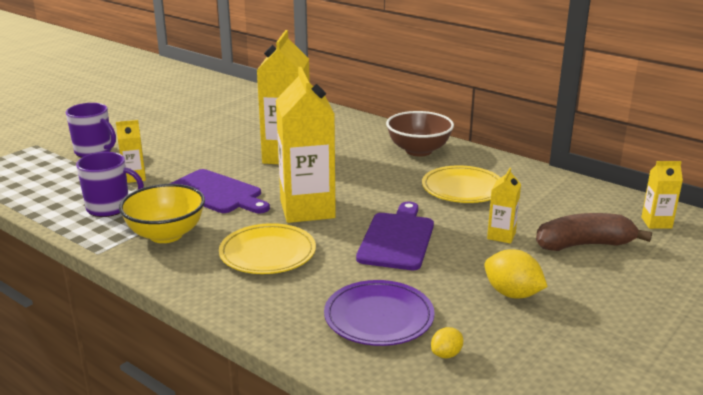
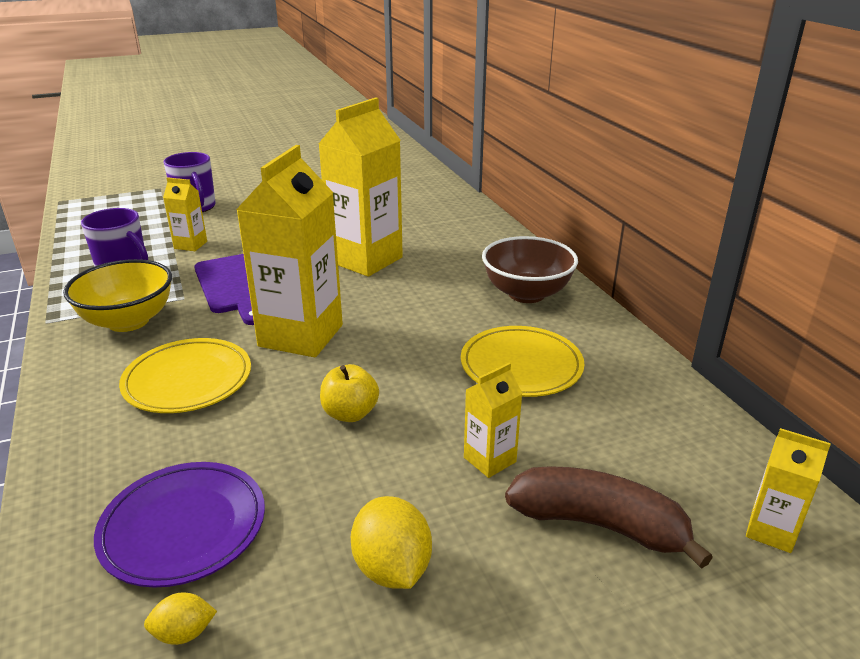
camera: 30 degrees right, 5 degrees up
purple cutting board [356,202,434,270] -> yellow apple [320,364,379,422]

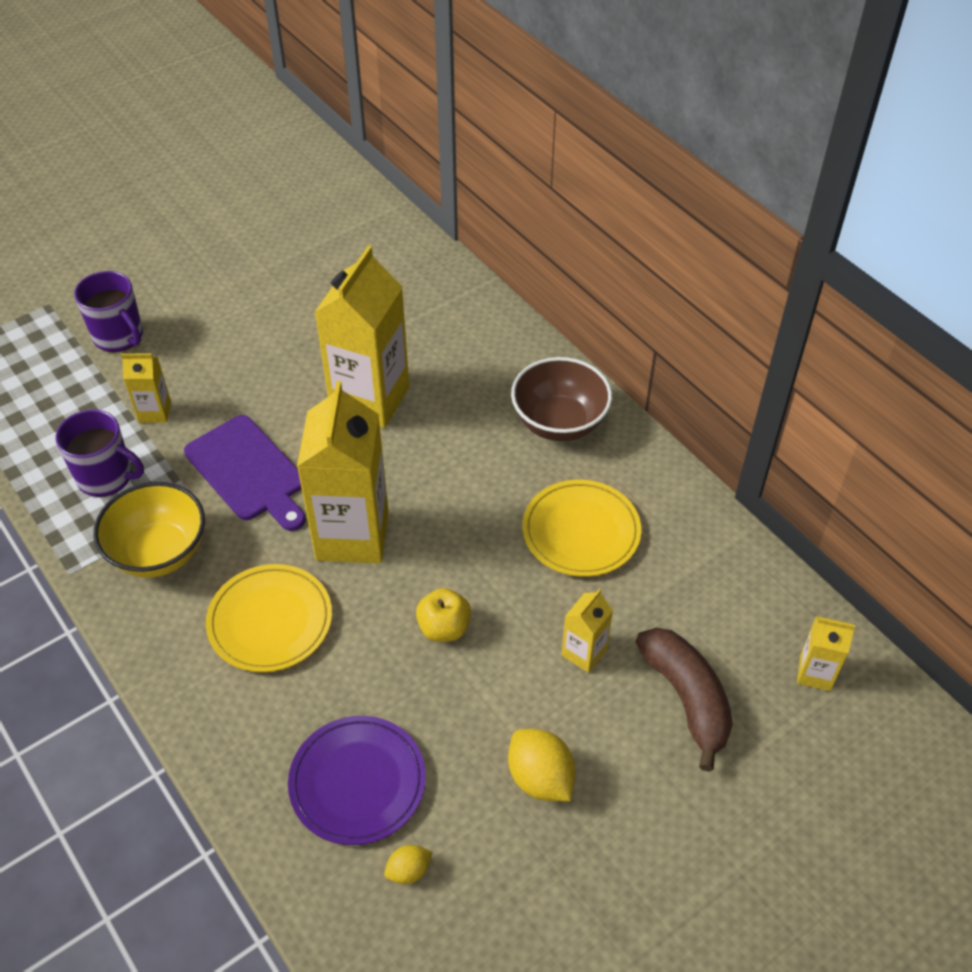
camera: 15 degrees left, 20 degrees up
brown banana [505,466,713,569] -> brown banana turned 60 degrees clockwise [635,628,733,772]

